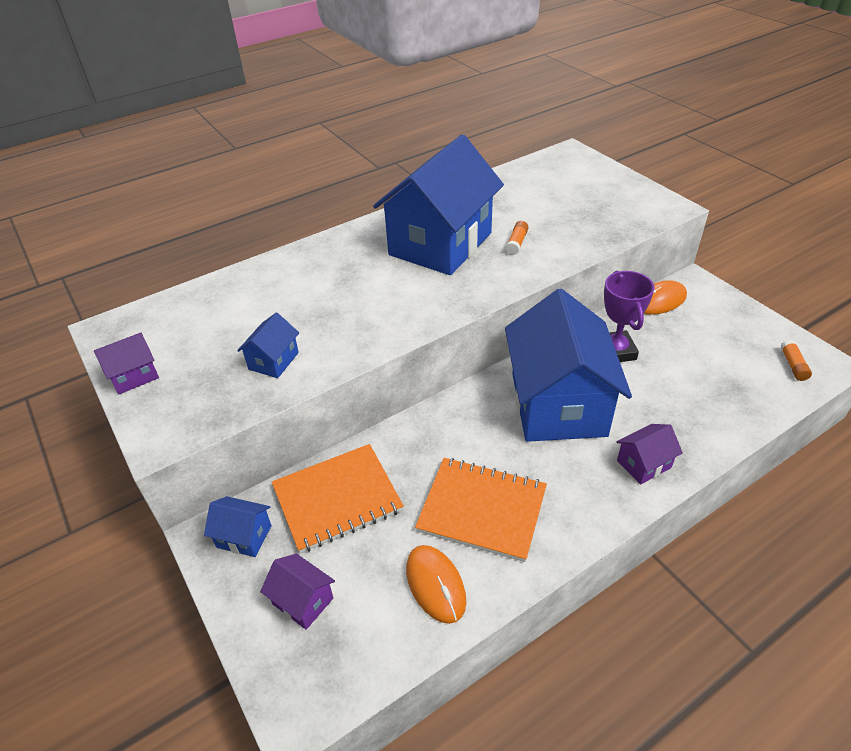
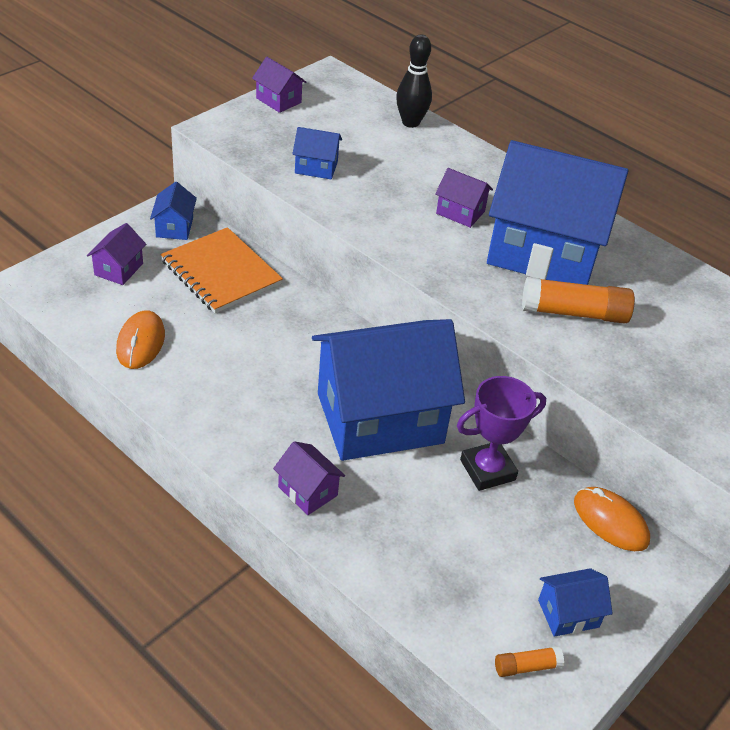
camera: 70 degrees right, 0 degrees up
orange mouse [406,545,466,624] -> orange mouse turned 45 degrees counterclockwise [116,310,165,369]
orange notebook [415,458,547,562] -> none
orange glue stick [506,221,529,255] -> orange glue stick [522,277,635,324], size x1.96
none -> black bowling pin [396,35,432,128]
none -> purple house [435,168,493,228]
none -> blue house [538,568,613,637]

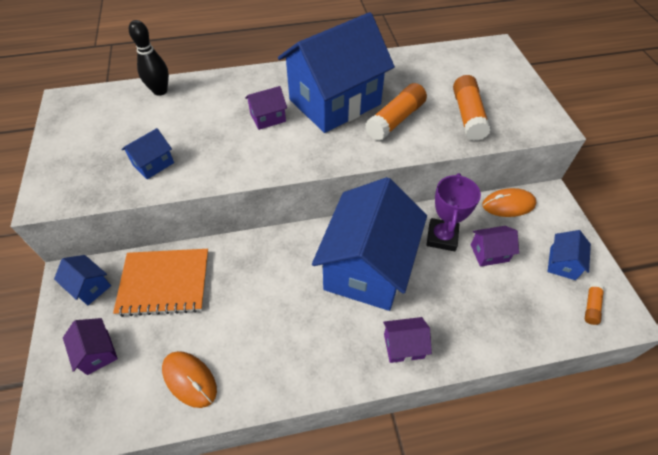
camera: 50 degrees left, 10 degrees up
purple house [252,57,306,113] -> purple house moved to [471,226,519,267]
none -> orange glue stick [453,75,491,141]

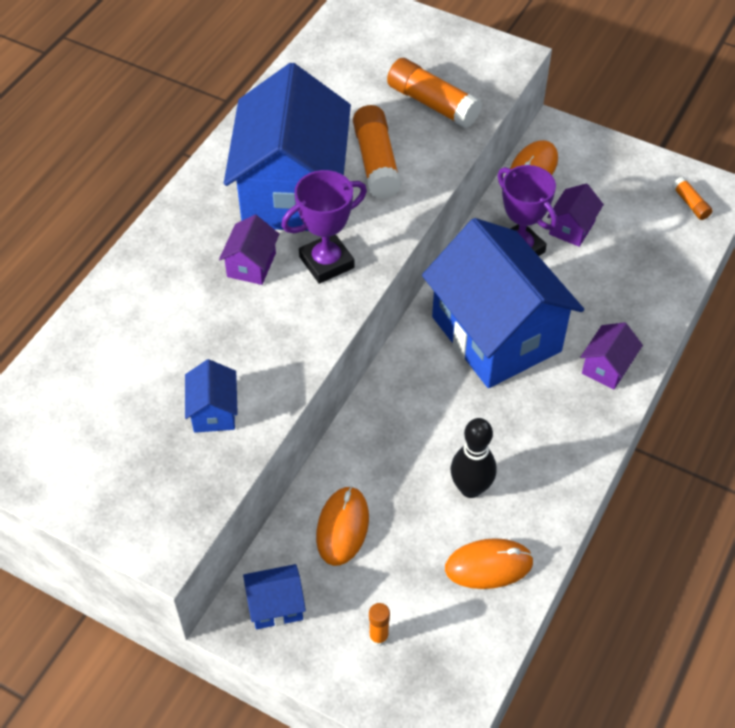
camera: 50 degrees left, 0 degrees up
purple house [63,318,118,375] -> orange glue stick [369,603,390,646]
orange notebook [113,249,209,317] -> orange mouse [316,486,369,566]
black bowling pin [129,20,169,96] -> black bowling pin moved to [450,418,497,498]
blue house [548,230,591,280] -> none
none -> purple trophy [281,170,367,284]

